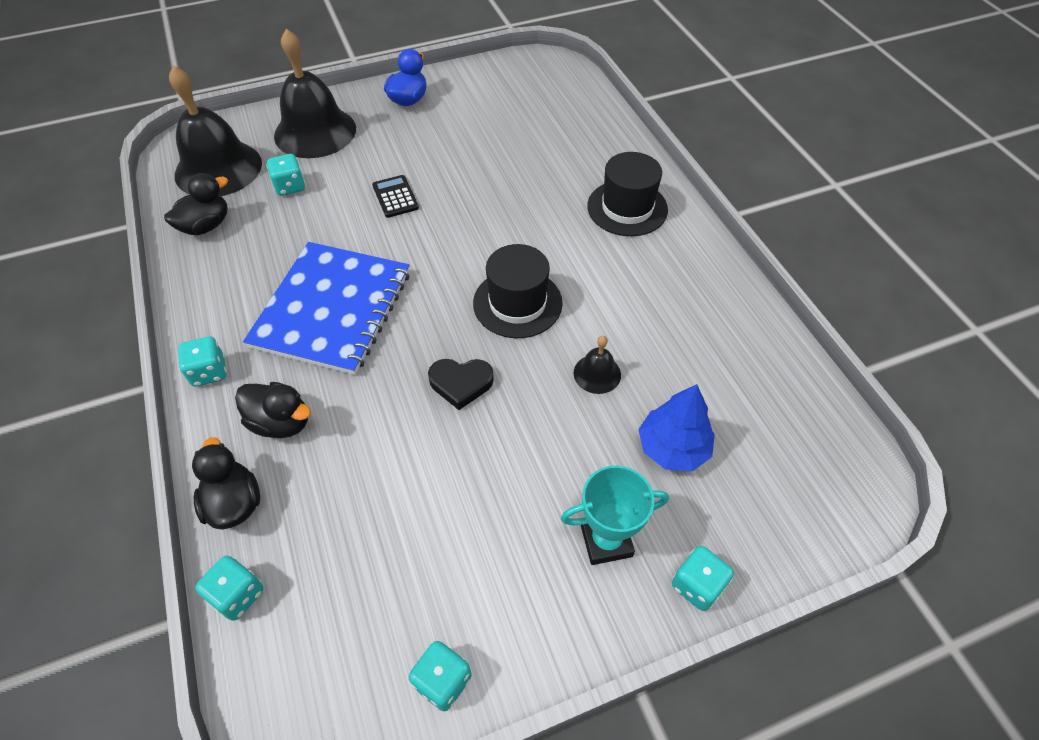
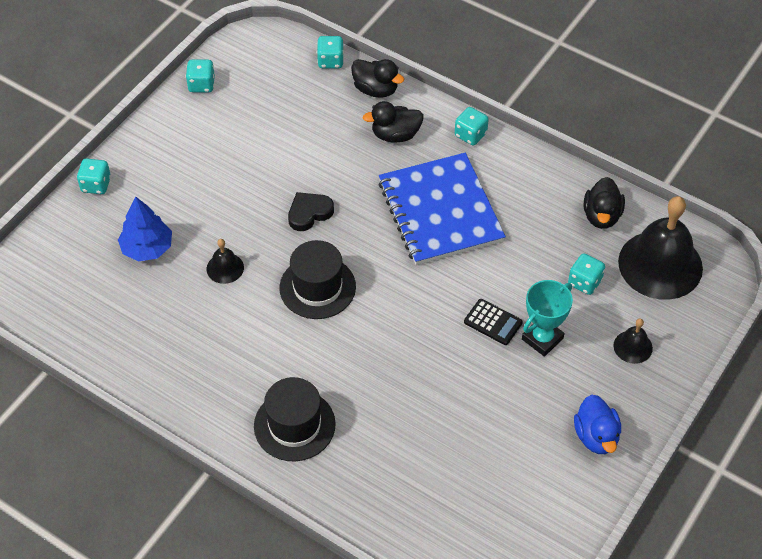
camera: 145 degrees right, 0 degrees up
black bell [274,29,356,158] -> black bell [614,318,653,364], size x0.45
turquoise trophy [561,465,669,565] -> turquoise trophy moved to [522,280,573,357]

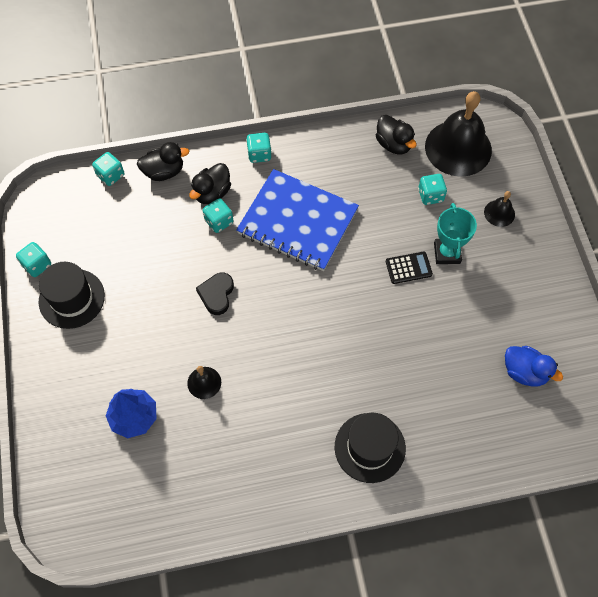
camera: 45 degrees left, 10 degrees up
turquoise dice [77,158,111,194] -> turquoise dice moved to [203,198,233,233]
black hat [280,240,356,319] -> black hat moved to [39,262,105,329]
blue duck [574,395,621,454] -> blue duck moved to [505,346,563,387]

